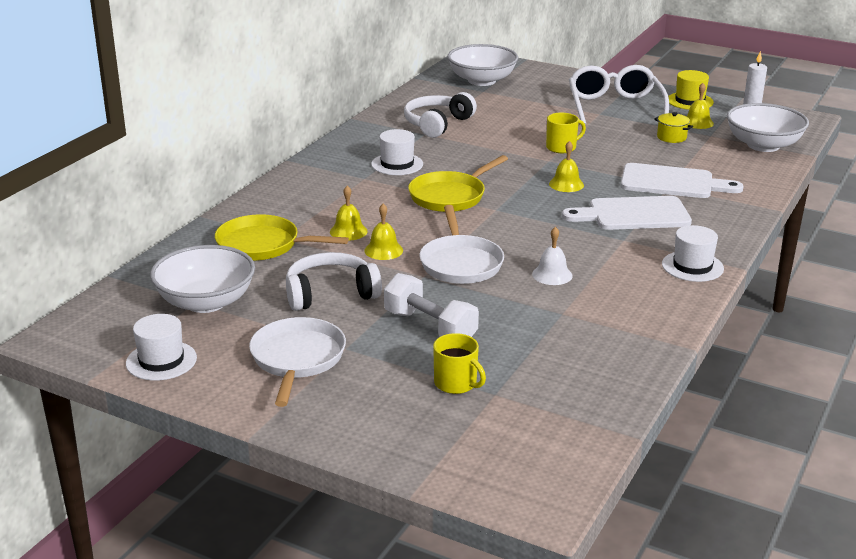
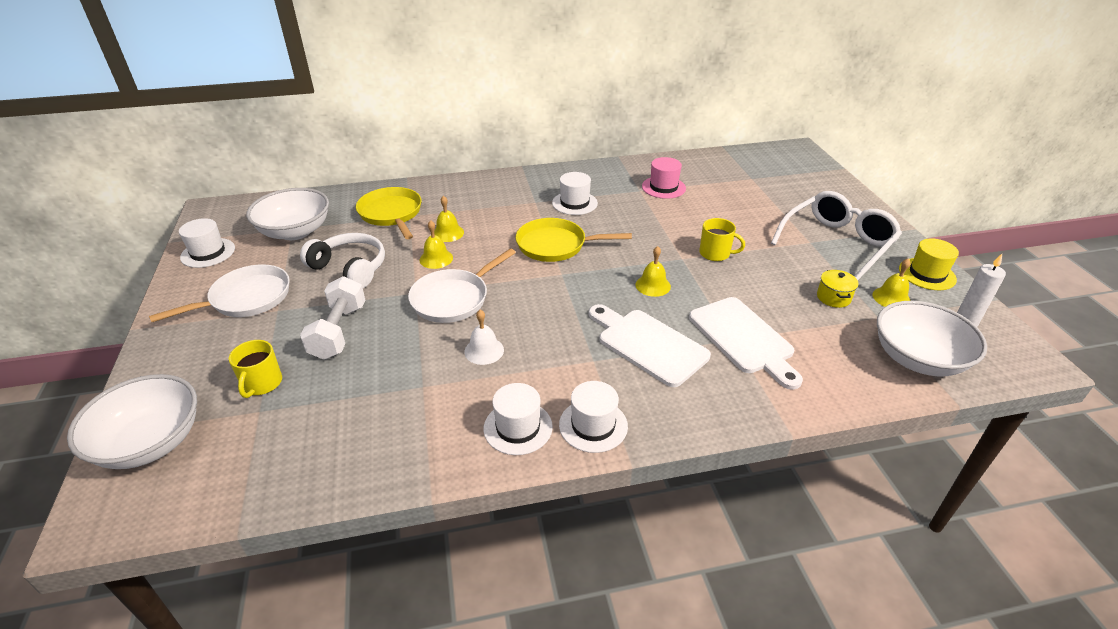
camera: 50 degrees right, 10 degrees up
white headphones [404,92,477,138] -> pink hat [642,157,686,199]
white bowl [447,44,518,86] -> white bowl moved to [67,374,197,469]
none -> white hat [483,383,553,455]

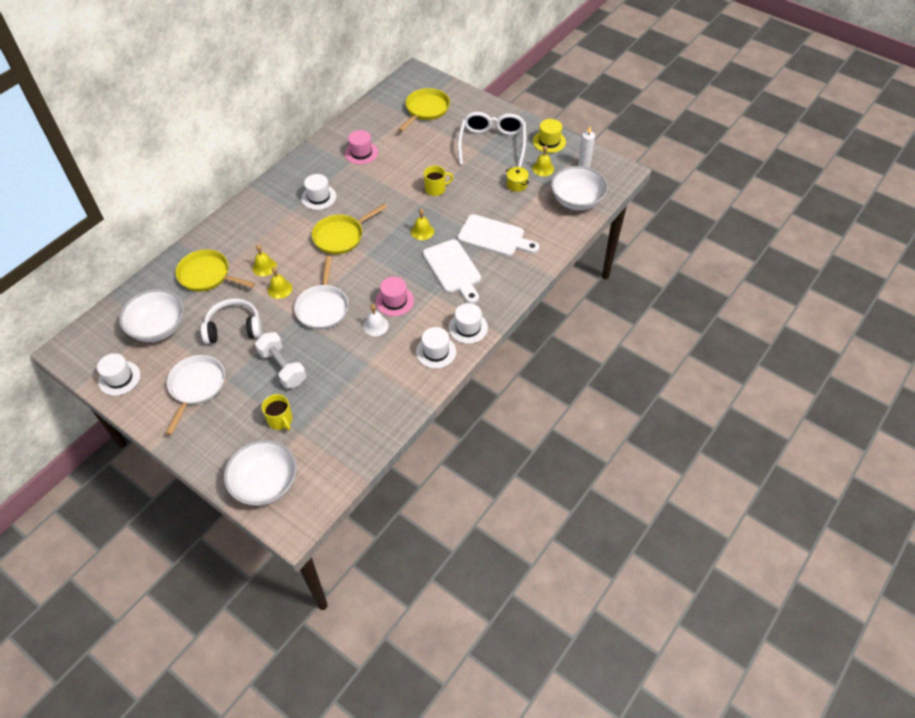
camera: 40 degrees left, 15 degrees up
white cutting board [589,304,711,387] -> white cutting board turned 120 degrees counterclockwise [423,239,481,304]
none -> pink hat [376,277,414,316]
none -> yellow pan [398,88,450,132]

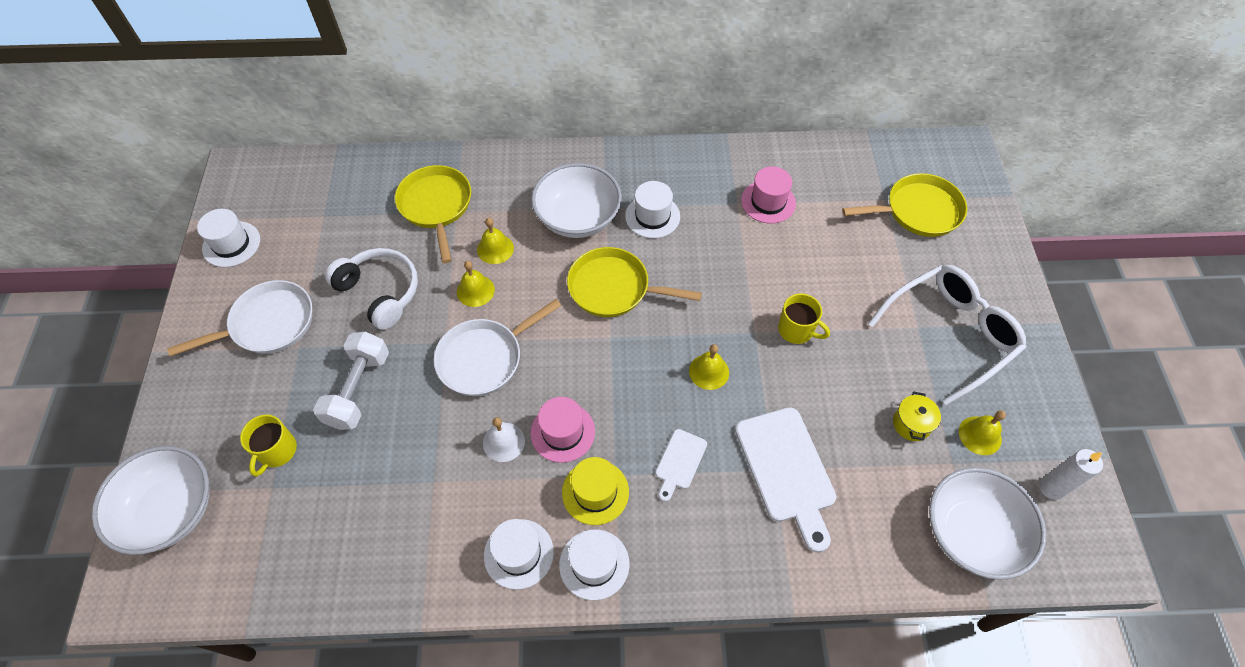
camera: 50 degrees right, 5 degrees up
white bowl [119,289,184,342] -> white bowl moved to [531,163,622,238]
white cutting board [423,239,481,304] -> white cutting board [656,429,707,502], size x0.52
yellow hat [533,119,566,153] -> yellow hat moved to [562,457,629,525]

